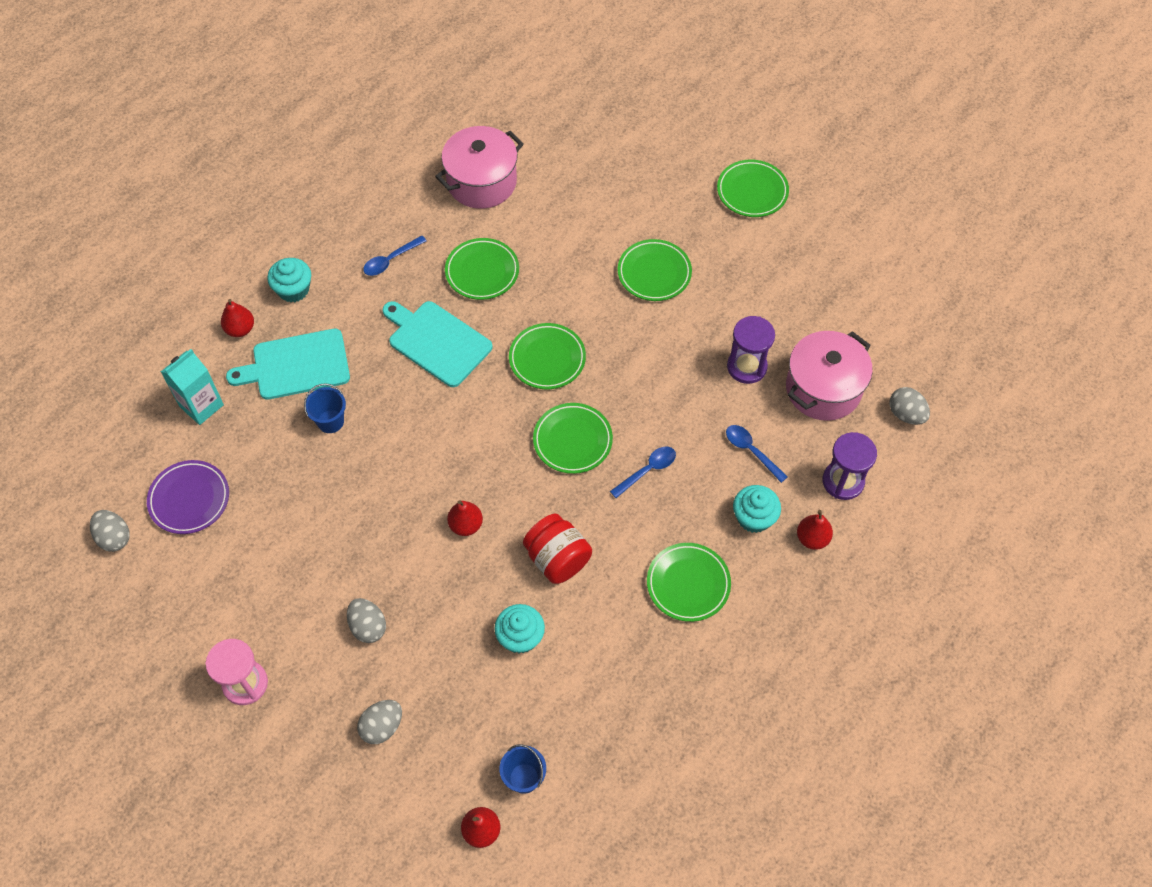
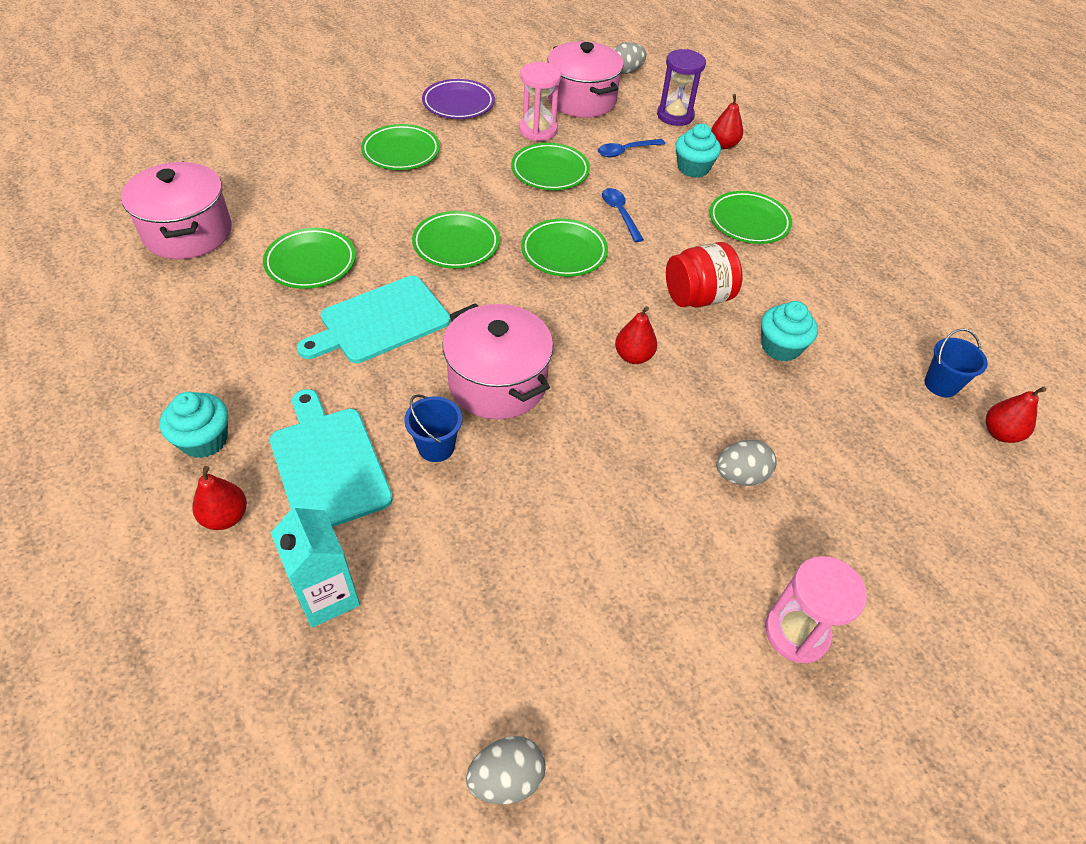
camera: 75 degrees left, 10 degrees down
purple plate [147,460,229,534] -> purple plate moved to [422,79,495,119]
turquoise cutting board [226,329,350,400] -> turquoise cutting board turned 150 degrees clockwise [270,389,393,527]
grey egg [357,700,402,744] -> none
blue spoon [363,235,426,276] -> none
green plate [717,160,789,217] -> green plate moved to [511,143,590,190]
purple hourglass [727,316,775,384] -> pink hourglass [519,62,561,141]
none -> pink pot [442,303,553,419]

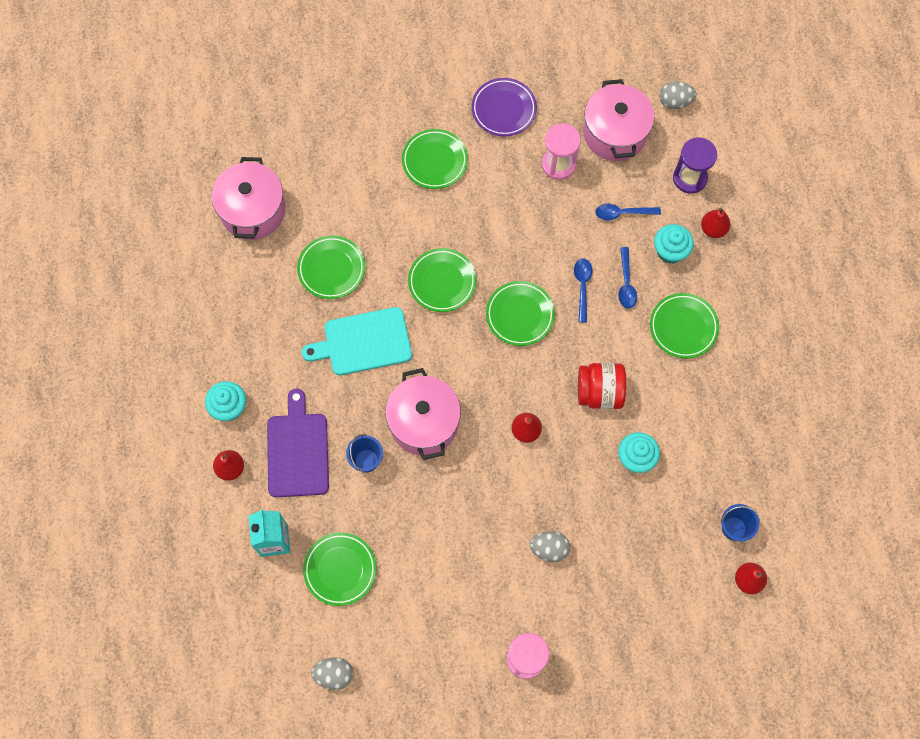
camera: 25 degrees right, 20 degrees up
turquoise cutting board [270,389,393,527] -> purple cutting board [267,389,329,497]
green plate [511,143,590,190] -> green plate moved to [303,532,377,606]
none -> blue spoon [618,247,637,309]

